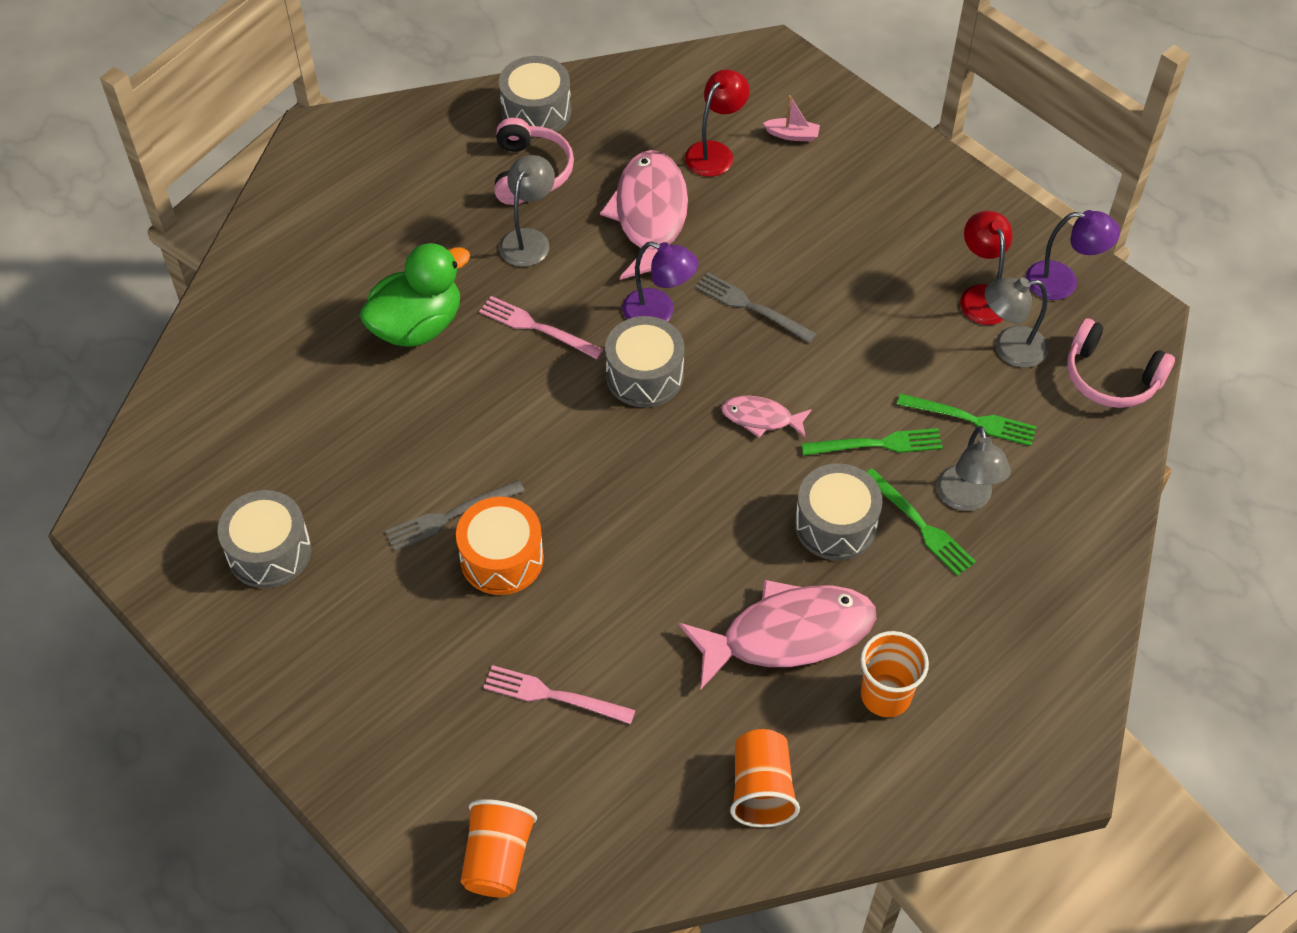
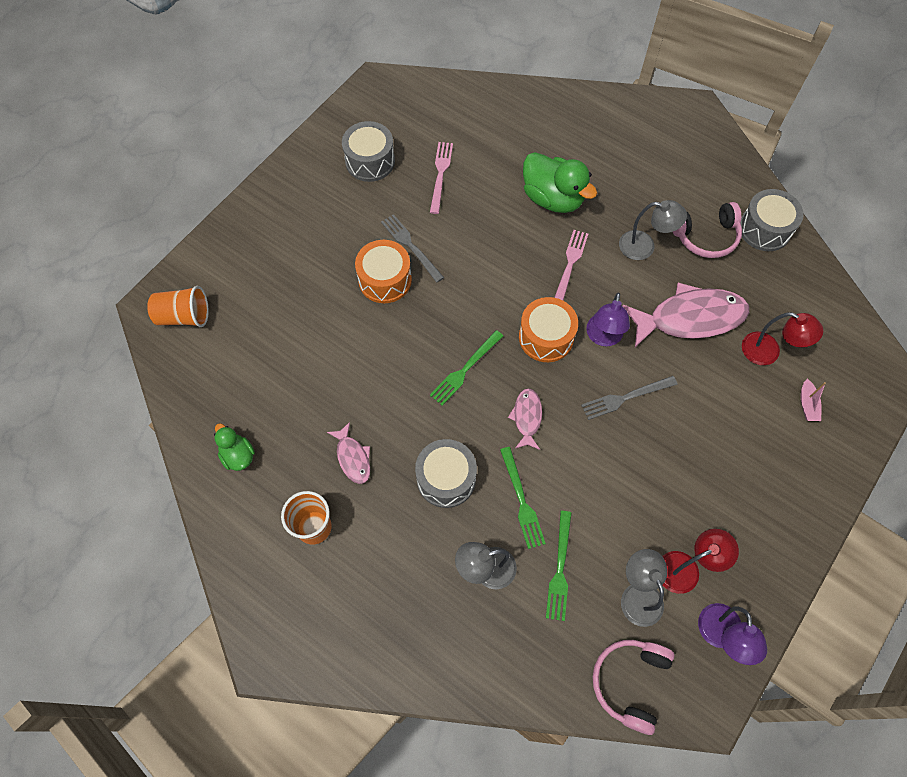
camera: 80 degrees right, 10 degrees up
pink fork [483,665,635,724] -> pink fork moved to [430,142,453,214]
grey drum [605,316,684,407] -> orange drum [519,297,578,362]
pink fish [679,580,876,689] -> pink fish [327,422,370,484], size x0.50
grey fork [695,273,817,343] -> grey fork turned 135 degrees counterclockwise [581,376,678,420]
orange cup [730,729,800,827] -> green duck [214,423,255,471]
green fork [867,468,976,576] -> green fork moved to [430,330,503,406]

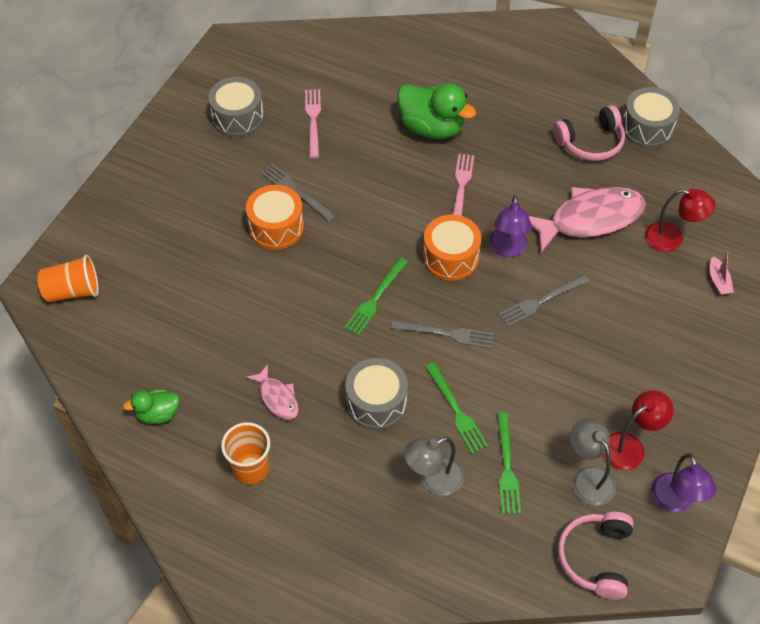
camera: 10 degrees left, 10 degrees down
green duck [214,423,255,471] -> green duck turned 60 degrees counterclockwise [123,389,180,424]
pink fish [508,388,542,450] -> grey fork [391,320,494,349]
grey lamp [619,200,687,260] -> none

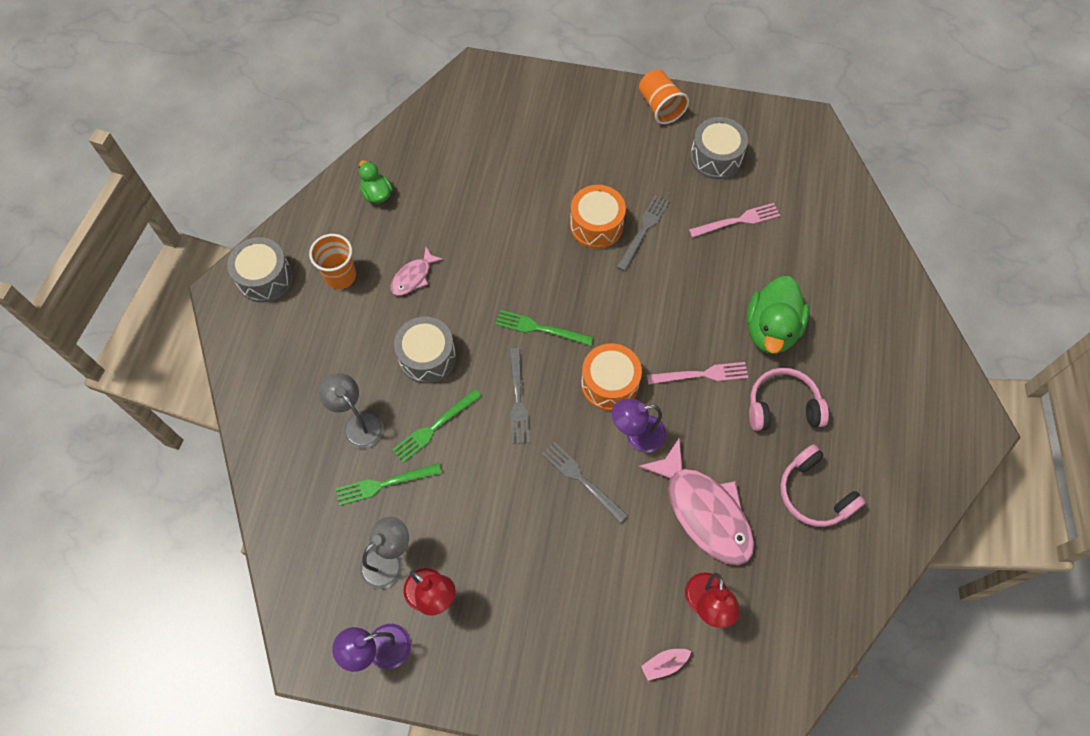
camera: 75 degrees right, 10 degrees up
orange cup [37,255,99,302] -> orange cup moved to [639,69,689,124]
pink headphones [558,512,634,600] -> pink headphones moved to [749,368,829,431]
grey drum [622,87,680,148] -> grey drum moved to [227,237,293,303]

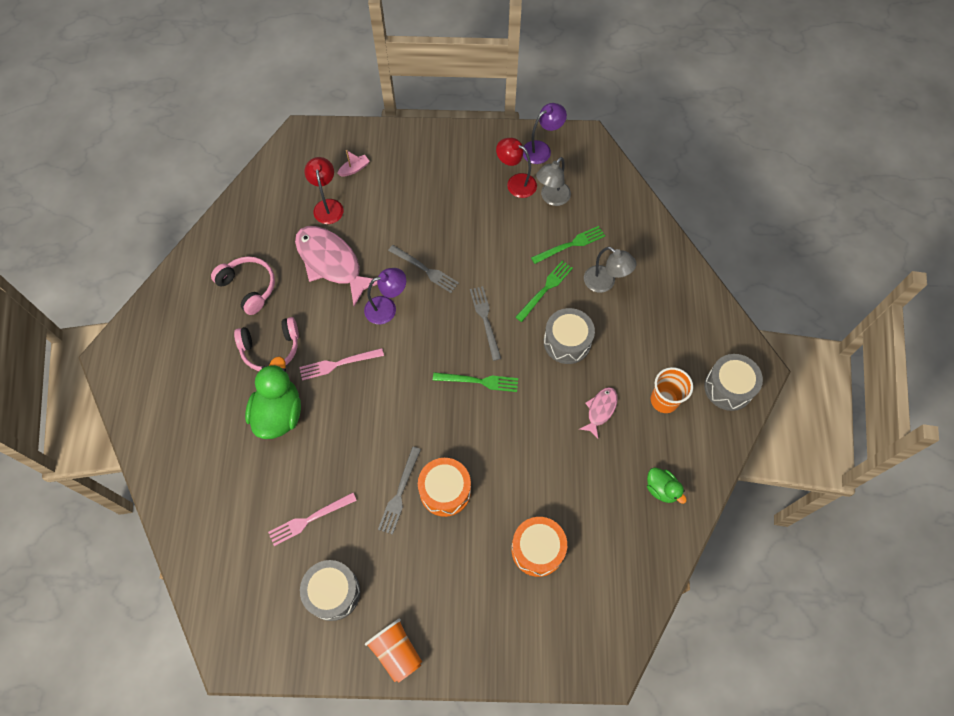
camera: 170 degrees right, 0 degrees up
orange drum [581,343,642,411] -> orange drum moved to [511,517,567,577]

